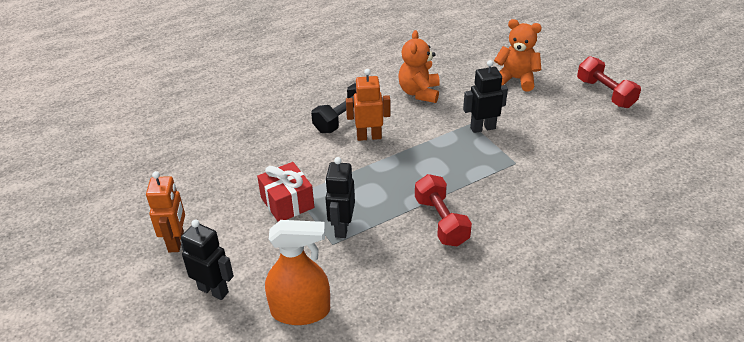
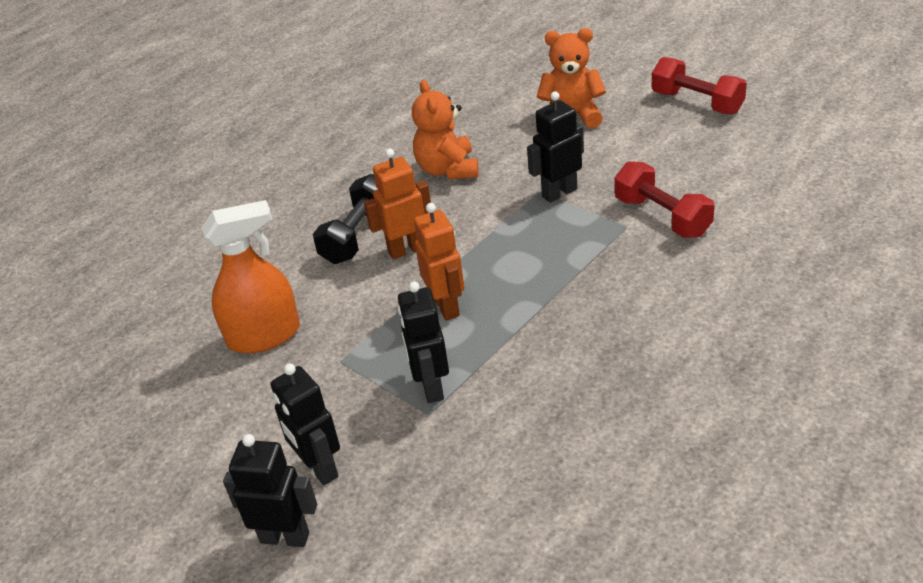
camera: 15 degrees left, 0 degrees up
orange robot [146,171,185,252] -> orange robot moved to [414,203,464,321]
red gift [257,162,314,222] -> none
orange spray bottle [265,220,330,325] -> orange spray bottle moved to [201,200,300,353]
red dumbbell [415,174,472,246] -> red dumbbell moved to [615,161,715,238]
none -> black robot [271,363,340,485]

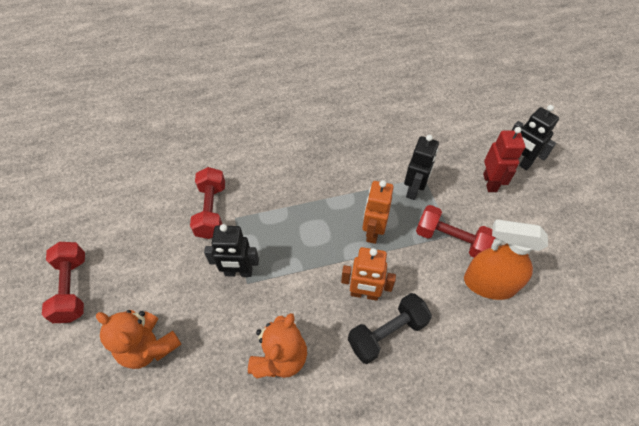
camera: 150 degrees left, 15 degrees up
black robot [271,363,340,485] -> red robot [483,127,525,192]
none -> red dumbbell [416,205,496,258]

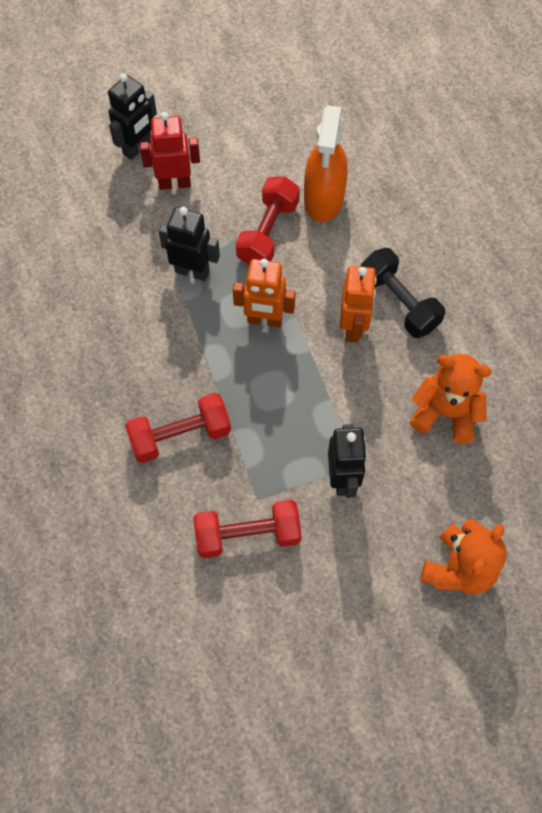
camera: 95 degrees left, 10 degrees up
red dumbbell [42,242,85,323] -> red dumbbell moved to [125,393,231,463]

